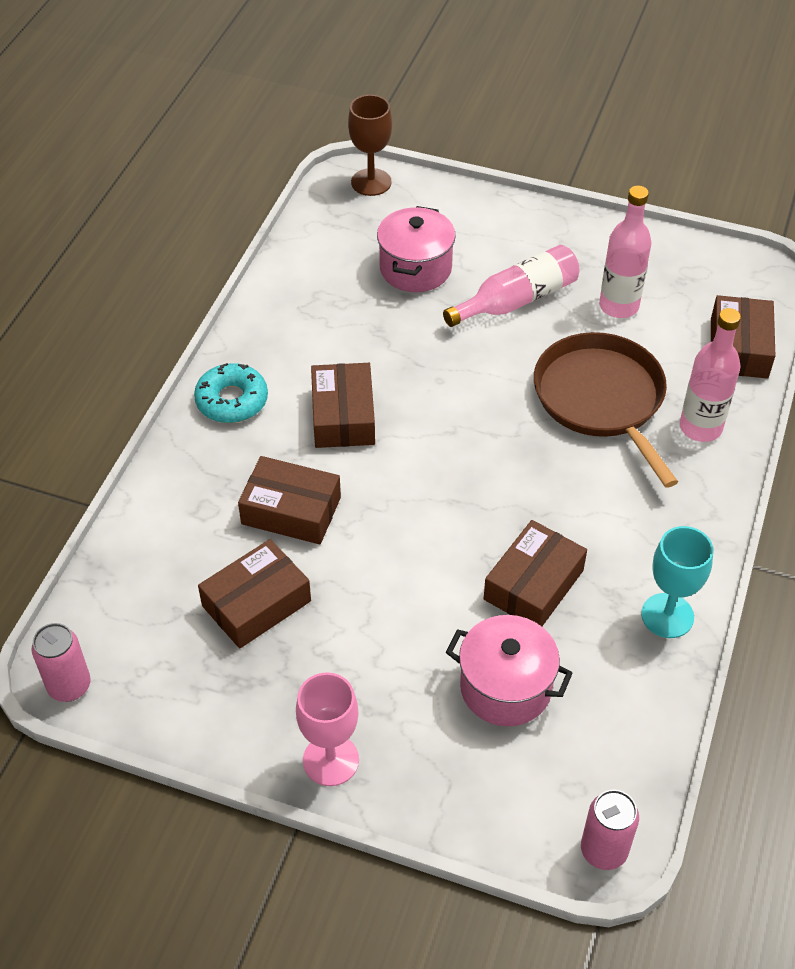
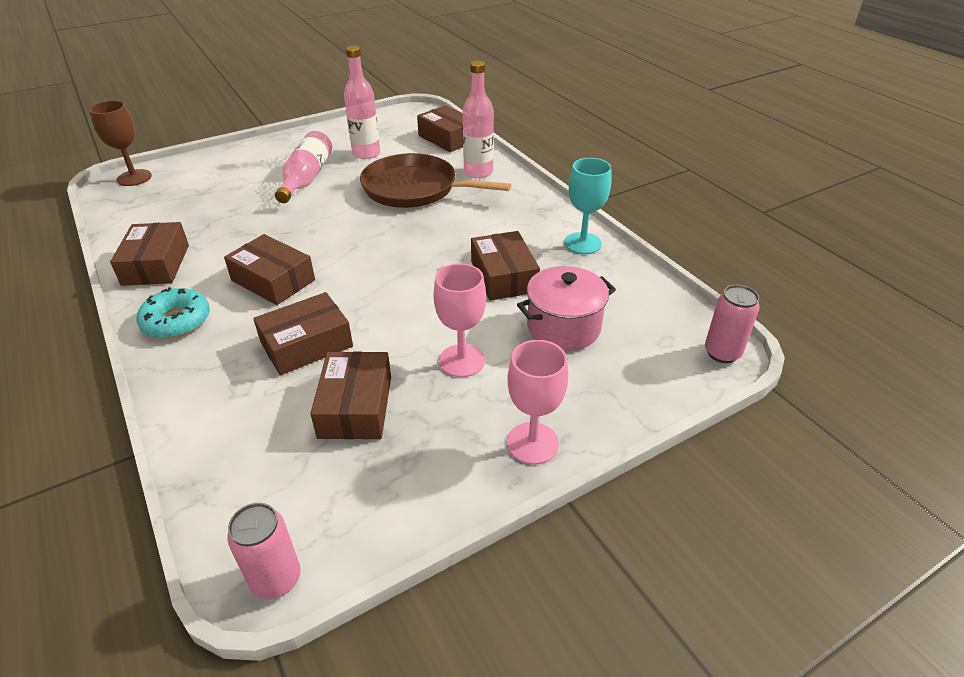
camera: 50 degrees left, 10 degrees down
pink pot [377,206,456,292] -> none
none -> brown box [110,222,189,286]
none -> pink goblet [433,263,486,377]

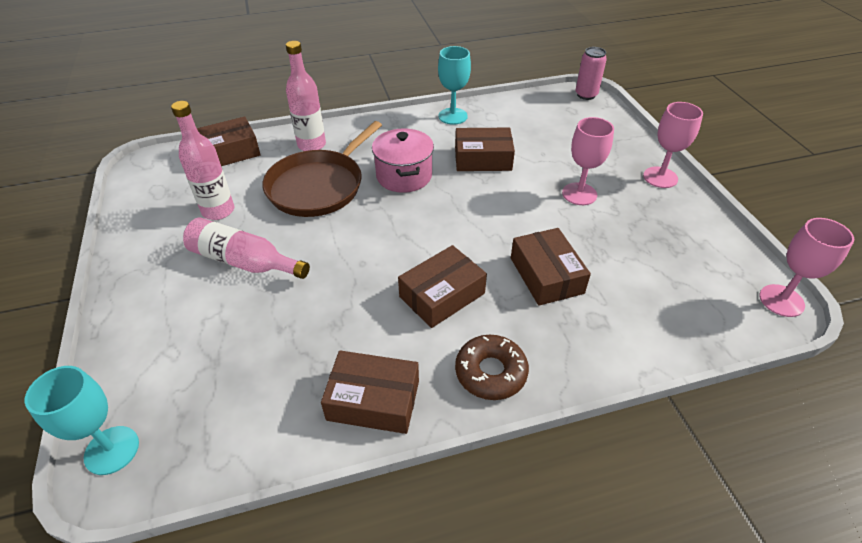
camera: 75 degrees left, 5 degrees up
brown goblet [89,100,152,186] -> turquoise goblet [25,366,139,475]
turquoise donut [137,287,210,339] -> brown donut [455,335,529,400]
pink can [227,503,301,599] -> pink goblet [759,218,854,317]
brown box [310,352,391,439] -> none
pink pot [517,266,616,351] -> pink pot moved to [372,128,434,193]

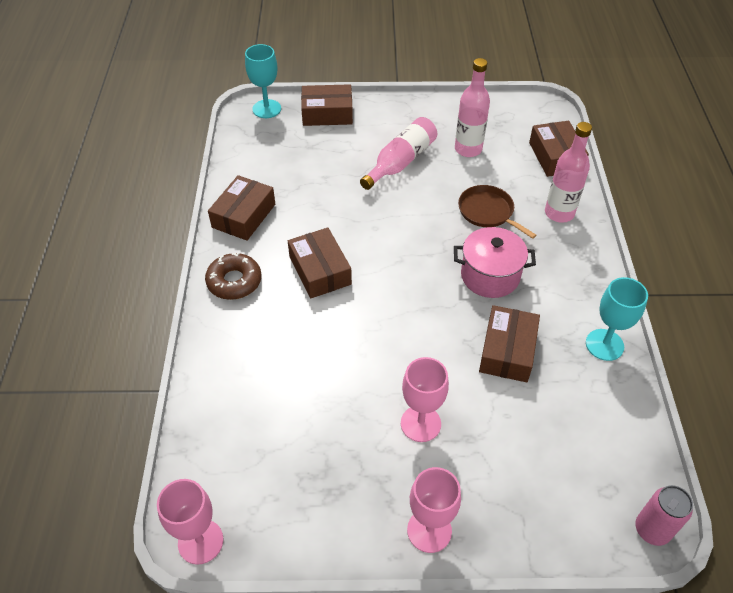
camera: 105 degrees right, 5 degrees up
brown pan [262,121,382,217] -> brown pan [458,185,536,239], size x0.60
brown box [511,228,591,306] -> brown box moved to [301,84,353,126]

